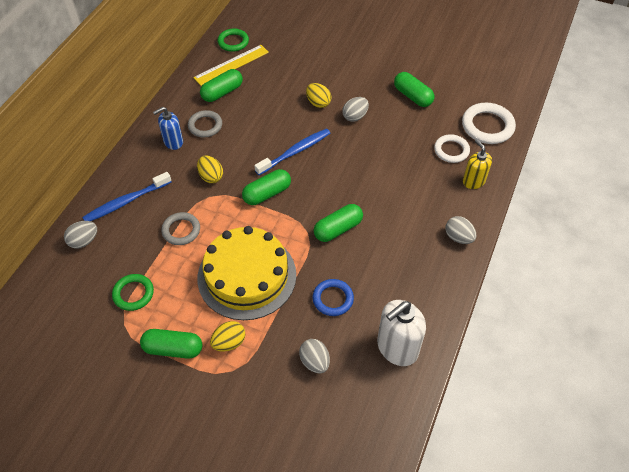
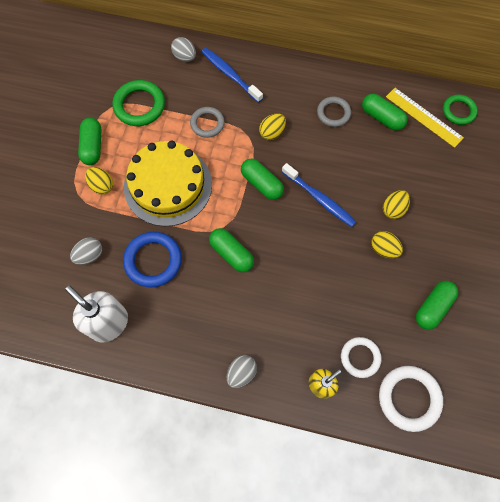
camera: 80 degrees right, 15 degrees up
green ring [112,274,154,311] -> green ring [112,80,165,126], size x1.53
blue soap dispenser [153,107,183,150] -> none
blue ring [313,279,354,316] -> blue ring [123,232,182,287], size x1.53
grey egg [342,97,369,122] -> yellow egg [371,231,403,258]

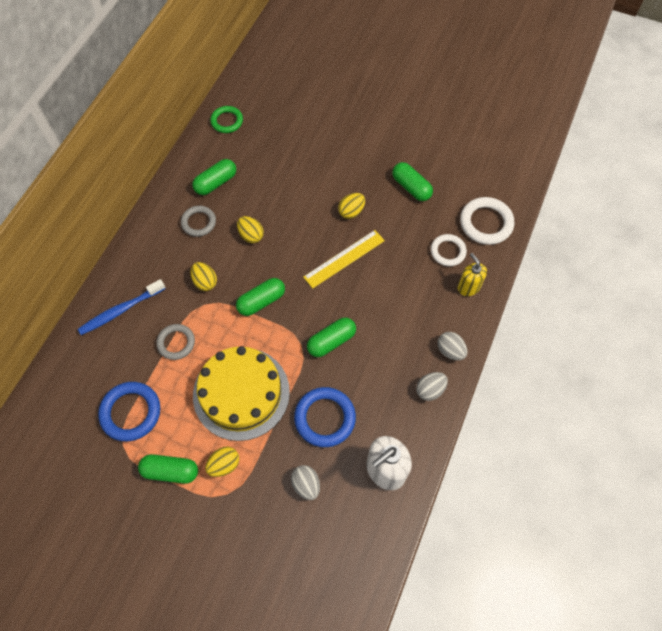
camera: 80 degrees left, 5 degrees down
green ring [112,80,165,126] -> blue ring [98,382,160,441]
grey egg [171,37,196,62] -> grey egg moved to [416,372,448,401]
blue toothbrush [282,163,356,227] -> none
yellow egg [383,190,410,219] -> yellow egg moved to [237,216,264,243]
yellow ruler [386,88,464,148] -> yellow ruler moved to [303,230,385,288]

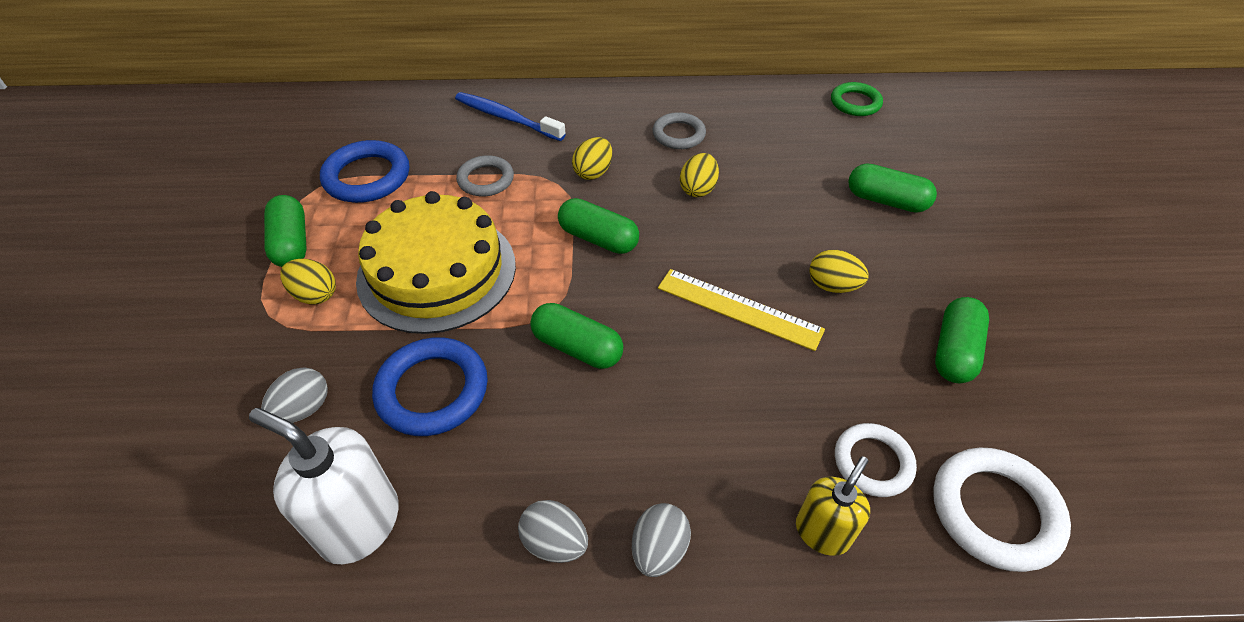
camera: 65 degrees right, 15 degrees down
green capsule [192,159,236,195] -> green capsule moved to [848,163,937,213]

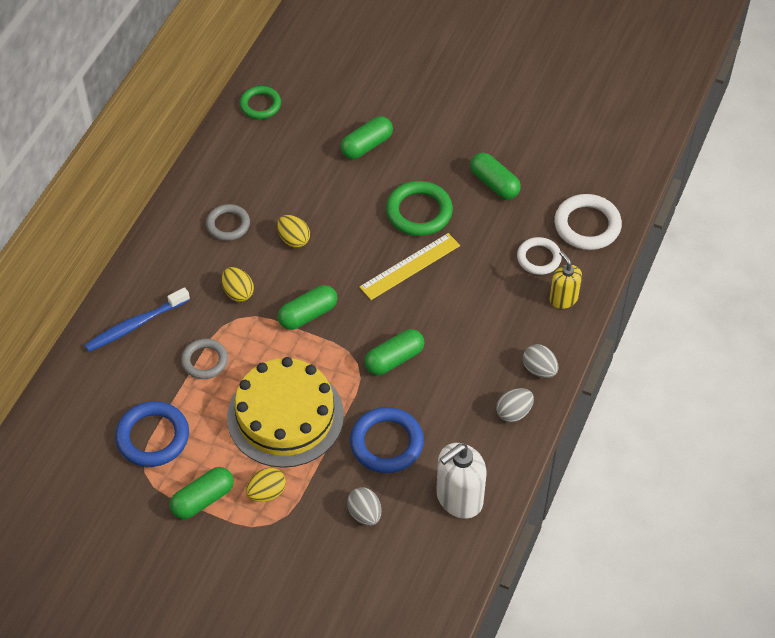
camera: 65 degrees left, 5 degrees up
green capsule [264,195,307,267] -> green capsule turned 45 degrees counterclockwise [170,467,234,519]
yellow egg [809,250,869,293] -> green ring [386,181,453,236]

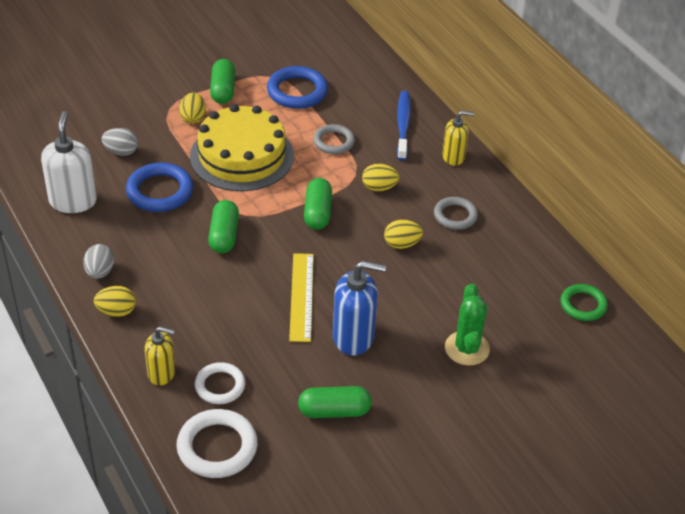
camera: 125 degrees right, 10 degrees down
green capsule [340,116,393,159] -> green cactus [445,284,490,366]
green ring [386,181,453,236] -> blue soap dispenser [333,261,386,356]
grey egg [523,344,558,378] -> yellow egg [94,286,136,317]
none -> yellow soap dispenser [442,110,474,166]

